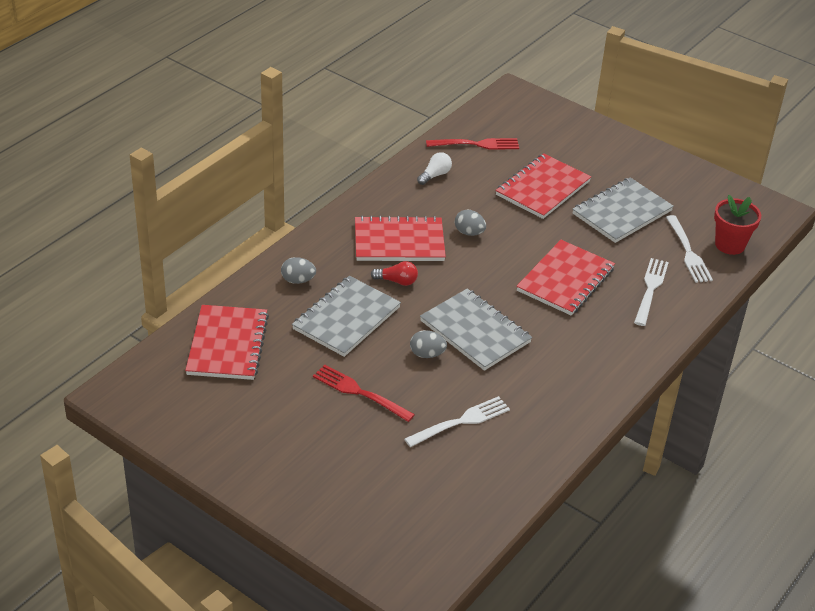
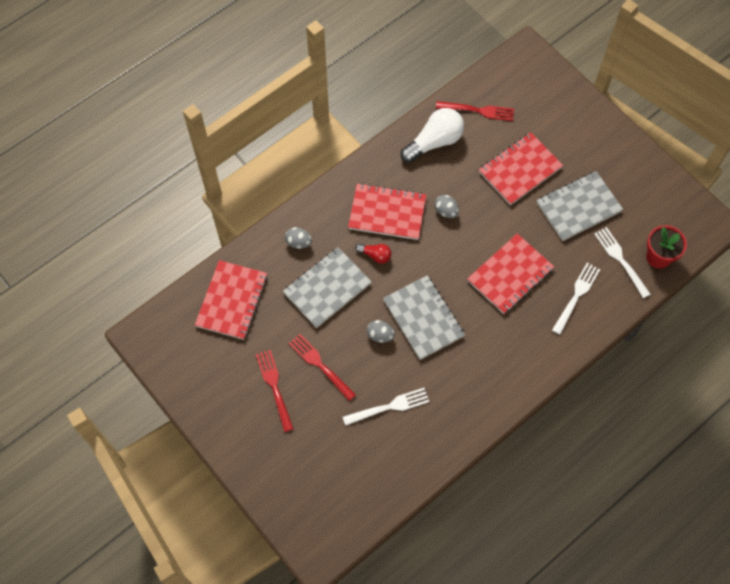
camera: 15 degrees right, 25 degrees up
white light bulb [417,152,452,185] -> white light bulb [401,108,464,163], size x1.98
white fork [666,215,713,283] -> white fork turned 150 degrees clockwise [594,227,650,298]
none -> red fork [256,350,294,432]

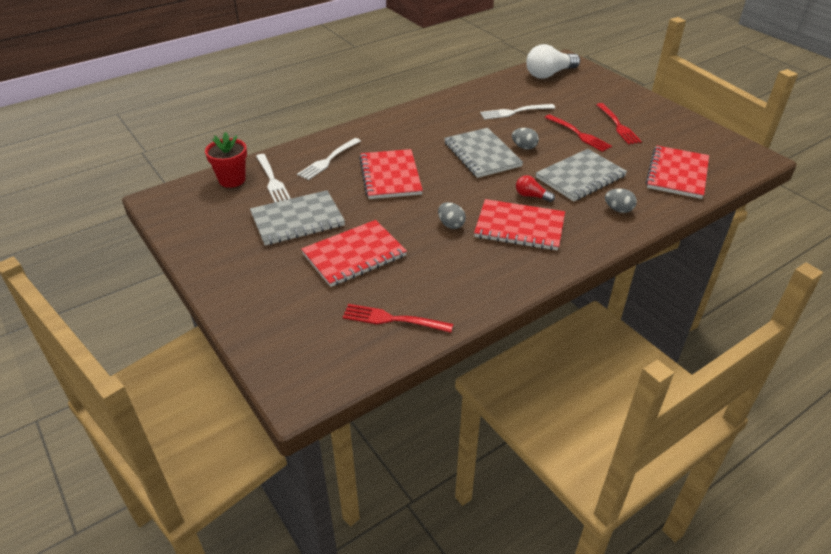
camera: 175 degrees left, 25 degrees down
white light bulb [401,108,464,163] -> white light bulb moved to [526,44,580,79]
red notebook [467,234,554,314] -> red notebook turned 60 degrees counterclockwise [359,149,423,199]

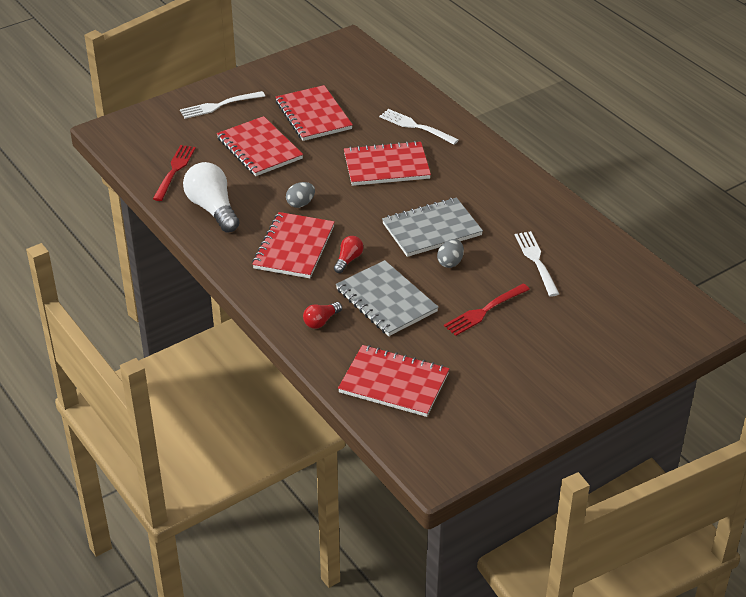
camera: 90 degrees right, 0 degrees up
red flower pot [205,132,247,188] -> none
grey notebook [250,190,345,245] -> red notebook [276,85,353,141]
white fork [256,154,291,202] -> white fork moved to [180,91,265,119]
white light bulb [526,44,580,79] -> white light bulb moved to [183,162,239,232]
red fork [596,103,642,145] -> none
grey egg [605,188,637,213] -> red light bulb [303,302,342,329]

